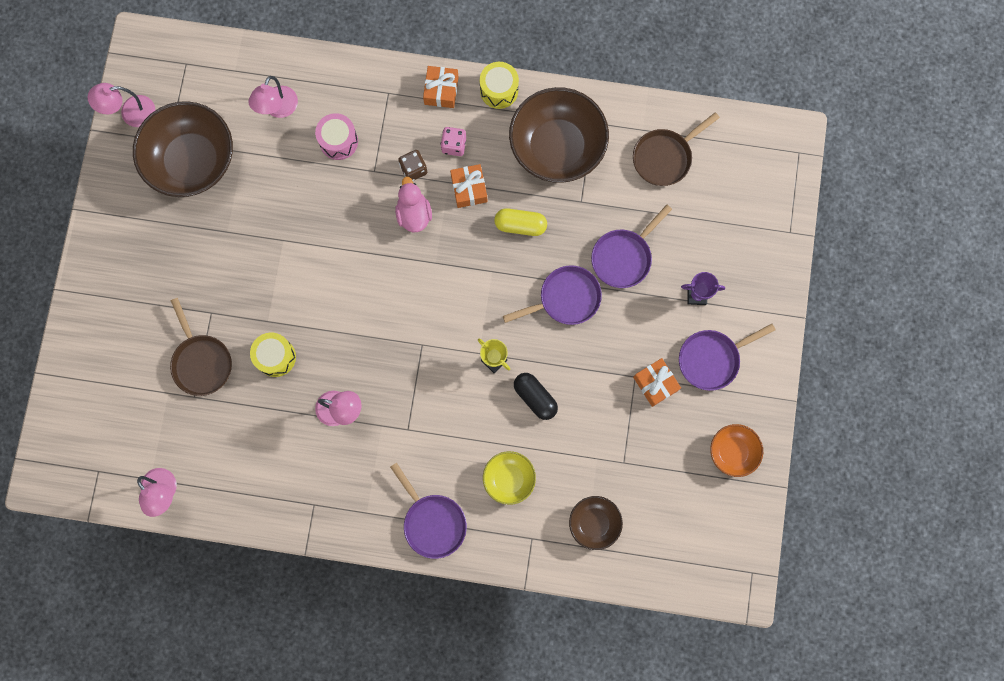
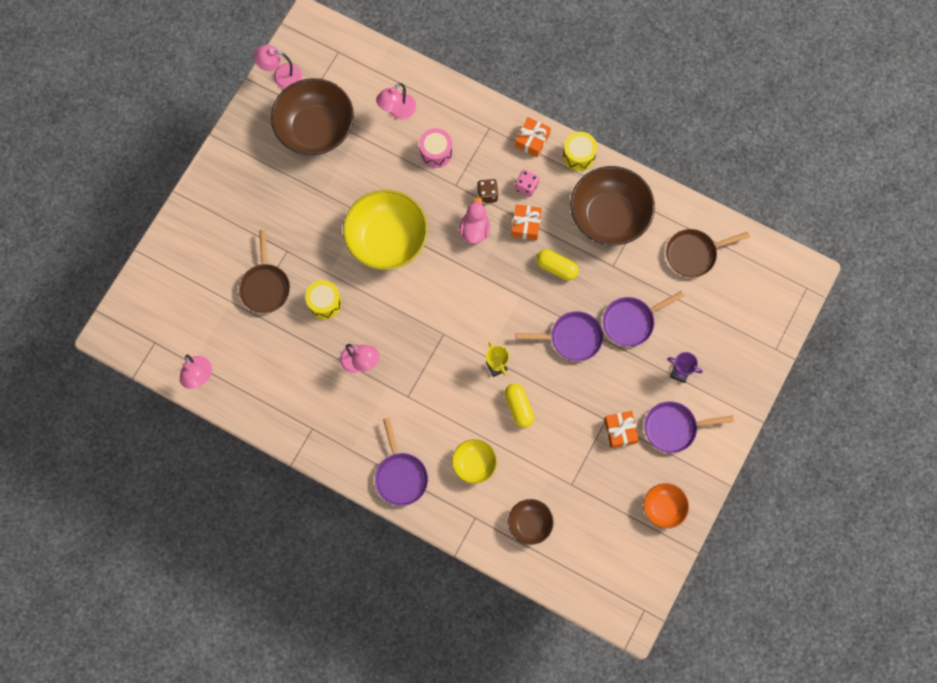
camera: 20 degrees right, 5 degrees down
black capsule [514,373,558,420] -> yellow capsule [504,383,534,428]
none -> yellow bowl [343,190,428,270]

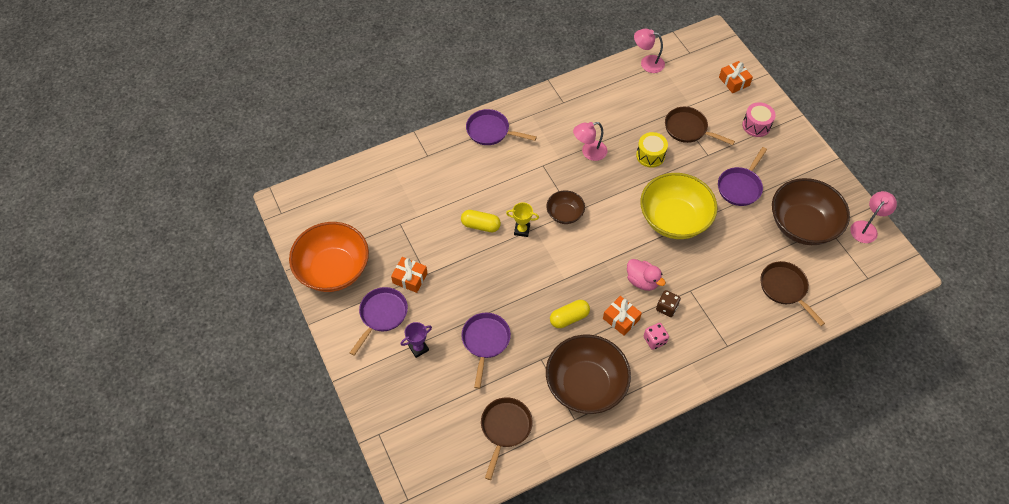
camera: 125 degrees right, 15 degrees down
pink lamp [376,83,416,119] -> brown pan [760,261,825,326]
pink drum [419,128,452,168] -> pink drum moved to [742,102,776,137]
yellow bowl [452,439,497,484] -> none
brown bowl [508,499,554,545] -> brown bowl moved to [546,190,585,224]
orange gift [515,117,551,157] -> orange gift moved to [719,61,753,93]
purple pan [516,311,603,361] -> purple pan moved to [718,147,767,206]
yellow drum [563,132,597,171] -> none
orange bowl [643,483,689,529] -> orange bowl [289,222,369,292], size x1.95

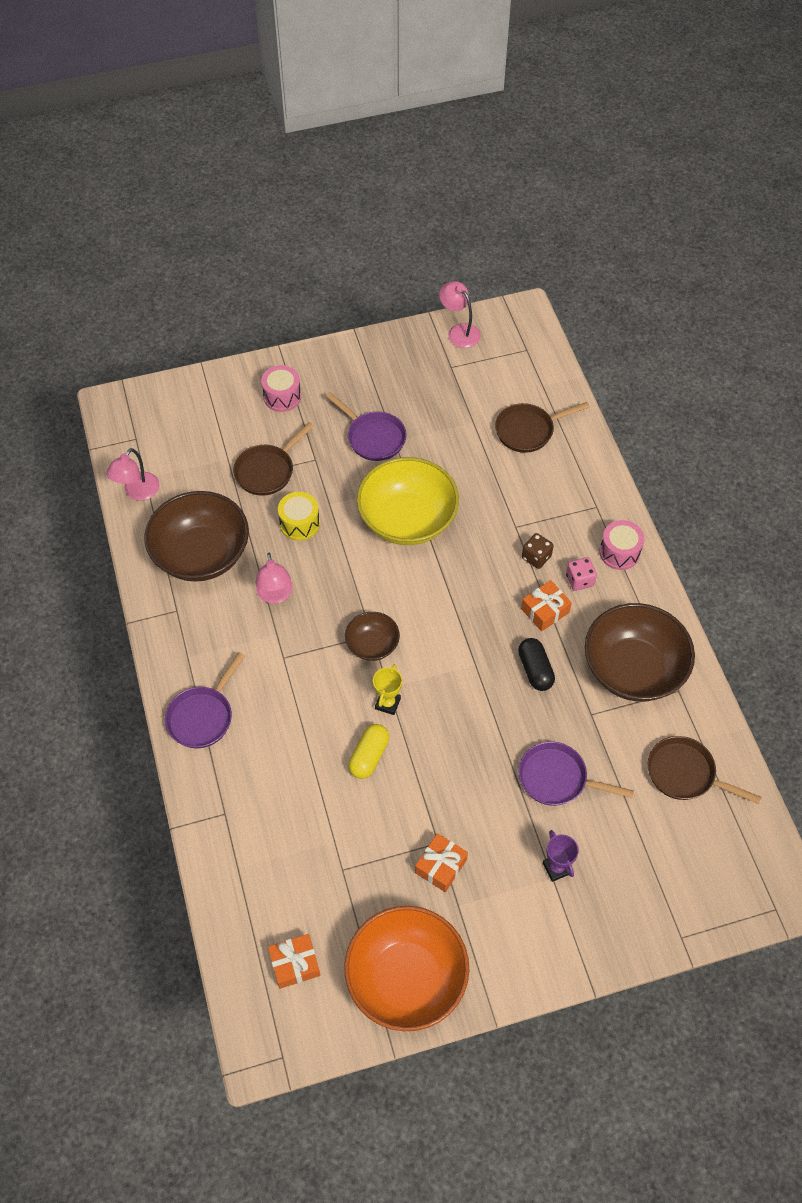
camera: 80 degrees left, 0 degrees up
purple pan [350,287,408,356] -> none
yellow capsule [550,300,590,328] -> black capsule [518,638,555,691]
pink duck [627,259,666,291] -> none
orange gift [719,61,753,93] -> orange gift moved to [268,934,320,989]
brown bowl [772,178,850,245] -> brown bowl moved to [145,491,249,582]
none -> pink drum [599,520,645,570]

